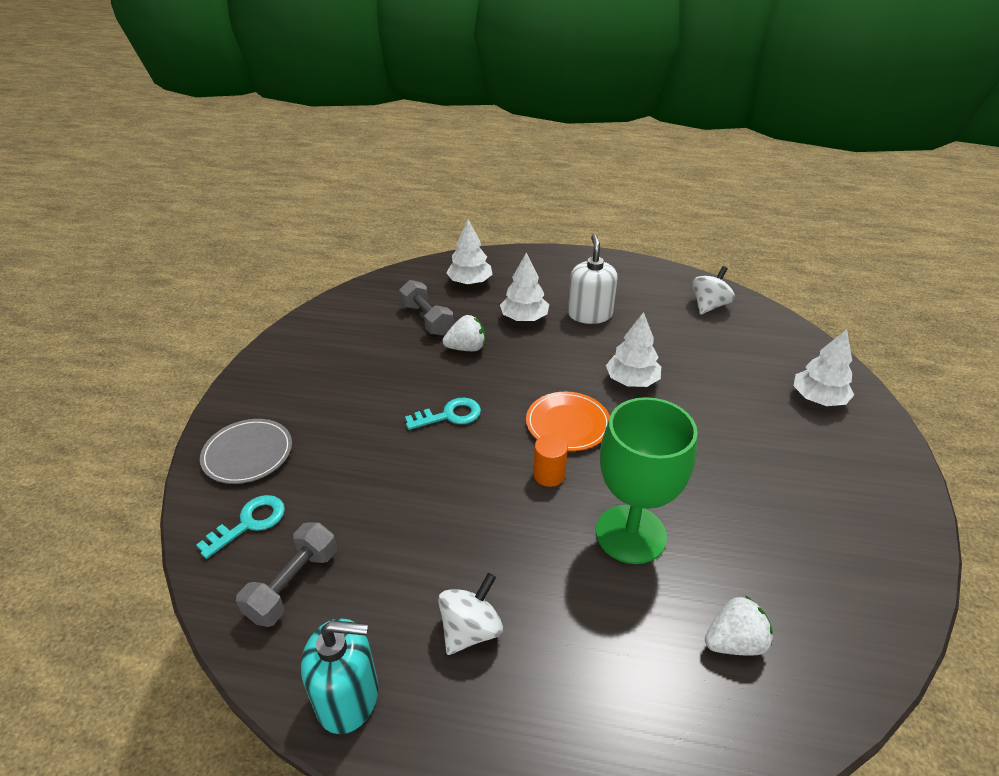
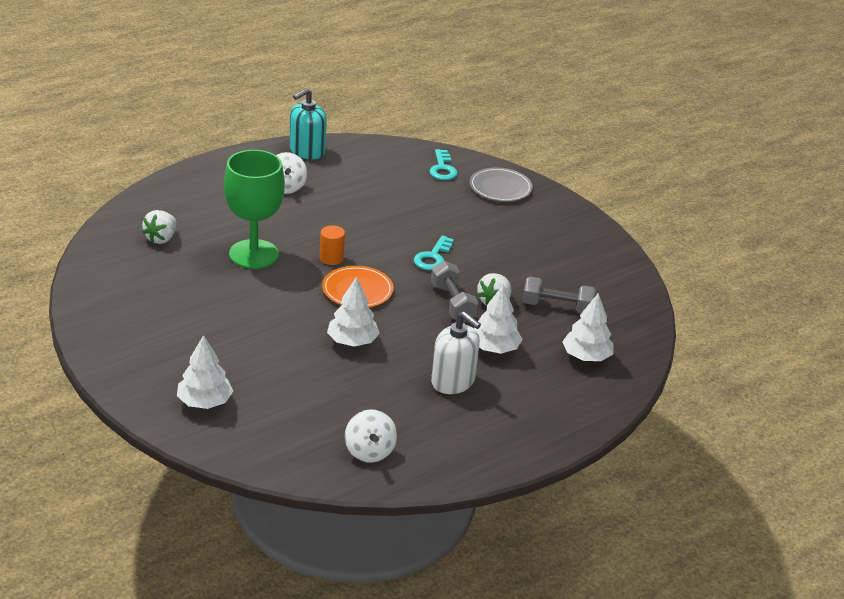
camera: 130 degrees right, 5 degrees down
grey dumbbell [236,522,337,627] -> grey dumbbell moved to [431,261,478,322]

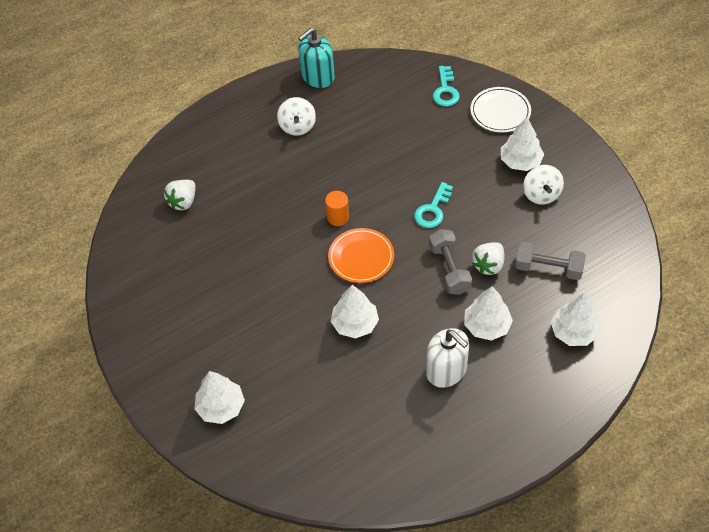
camera: 10 degrees right, 20 degrees up
green goblet [224,150,285,269] -> none
white spinning top [345,410,397,463] -> white spinning top moved to [523,165,564,205]
grey plate [470,167,533,202] -> white plate [471,87,531,132]
none -> white tree [501,117,544,171]

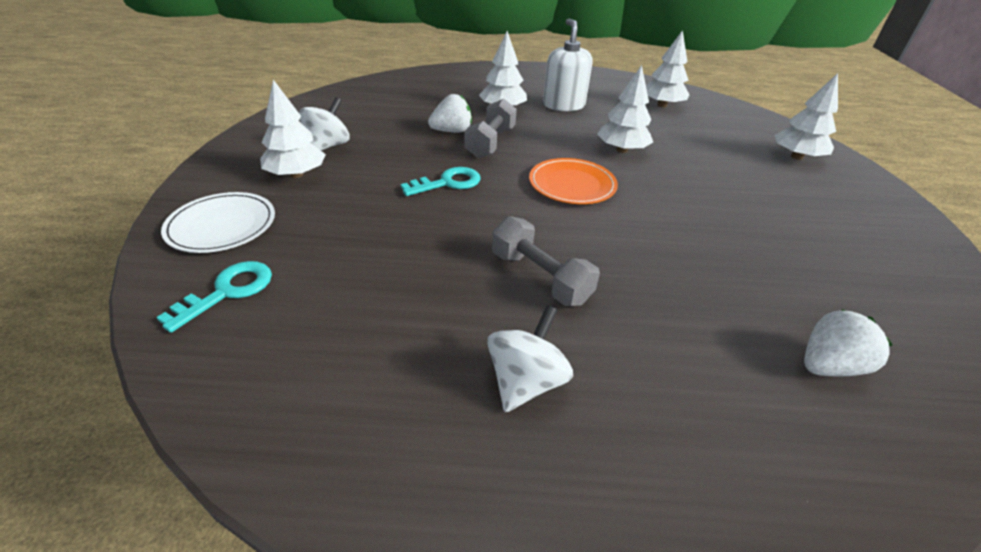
camera: 150 degrees left, 15 degrees down
turquoise soap dispenser [298,28,335,88] -> none
orange cylinder [325,191,349,226] -> none
grey dumbbell [515,242,585,280] -> grey dumbbell moved to [492,216,600,306]
white tree [551,292,600,346] -> white tree moved to [646,30,690,107]

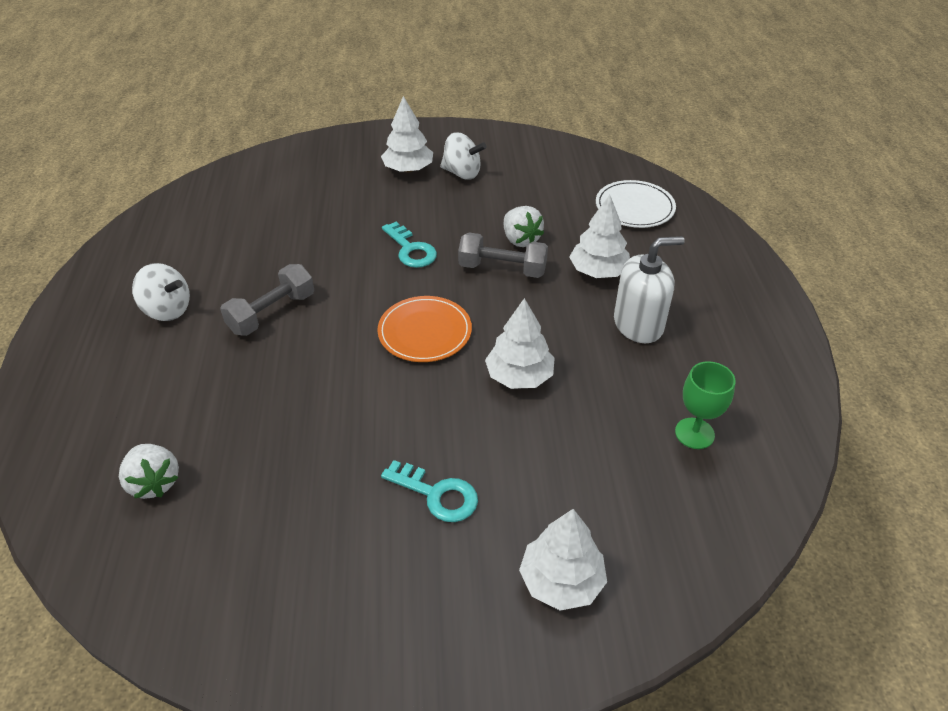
camera: 85 degrees right, 5 degrees up
turquoise key [156,261,272,333] -> turquoise key moved to [381,460,478,522]
white plate [161,192,275,253] -> white plate moved to [596,180,676,228]
white tree [646,30,690,107] -> green goblet [675,361,736,449]

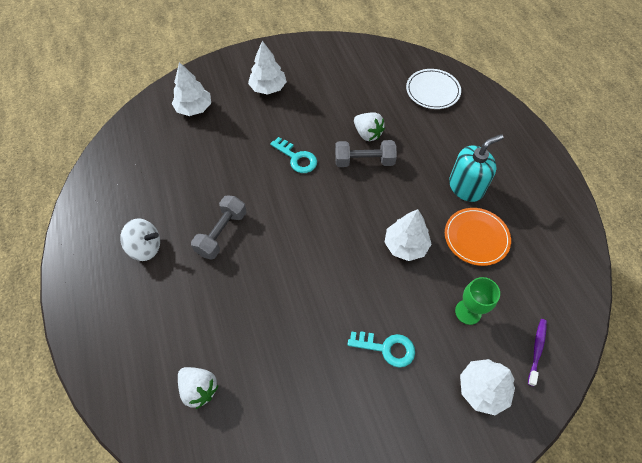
camera: 15 degrees left, 15 degrees up
orange plate [377,296,472,362] -> orange plate moved to [445,208,511,266]
white spinning top [440,132,487,180] -> none
white tree [569,195,630,278] -> white tree moved to [172,62,211,116]
white soap dispenser [614,236,685,343] -> turquoise soap dispenser [449,134,504,202]
green goblet [675,361,736,449] -> green goblet moved to [455,277,500,325]
none -> purple toothbrush [528,319,547,386]

